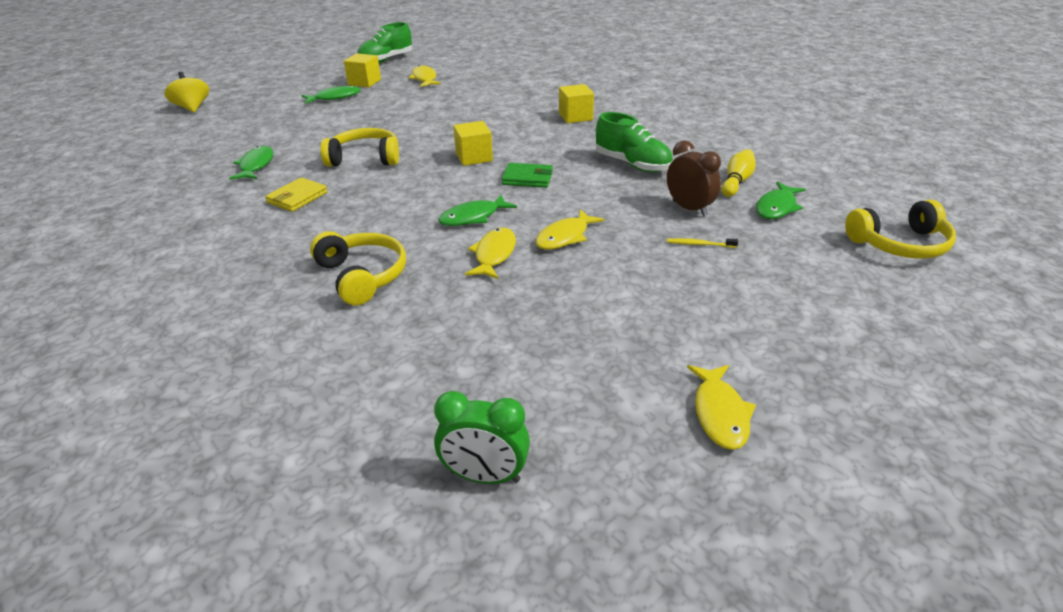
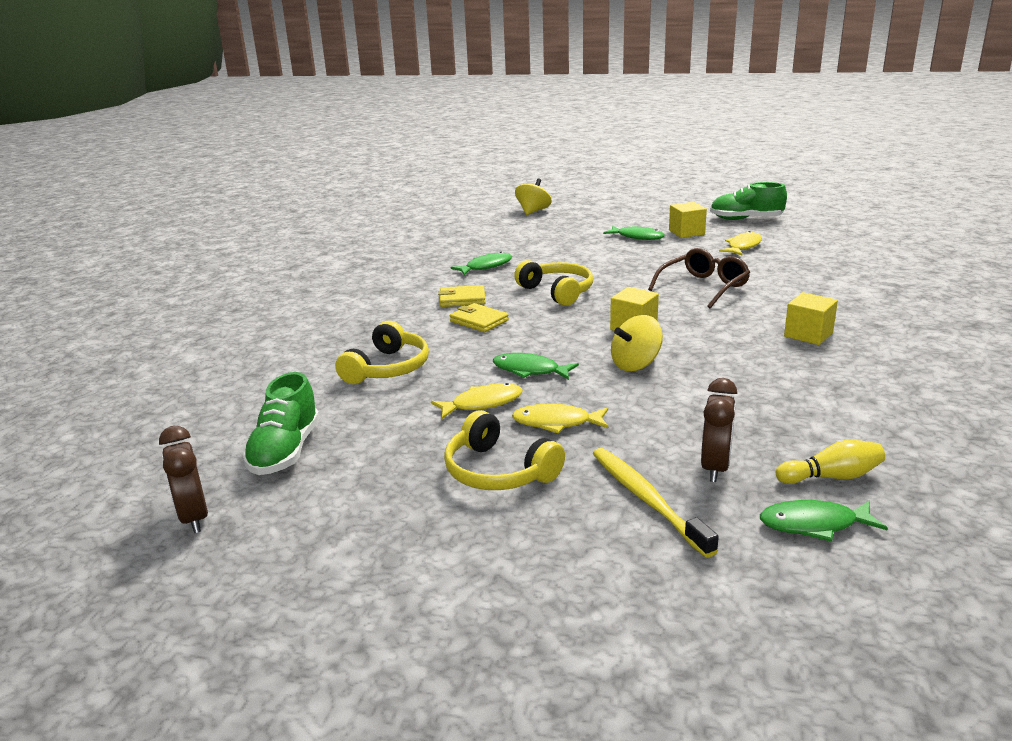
camera: 55 degrees right, 10 degrees down
green clock [434,391,530,484] -> brown clock [159,426,208,533]
green wallet [502,163,553,188] -> yellow spinning top [611,315,663,371]
green shoe [596,112,673,172] -> green shoe moved to [243,372,320,475]
yellow toothbrush [667,238,738,248] -> yellow toothbrush [593,448,719,558], size x2.16
yellow fish [687,365,756,450] -> none
yellow headphones [845,200,956,259] -> yellow headphones moved to [444,410,565,490]
none -> yellow wallet [450,303,509,332]
none -> brown glasses [648,248,750,308]

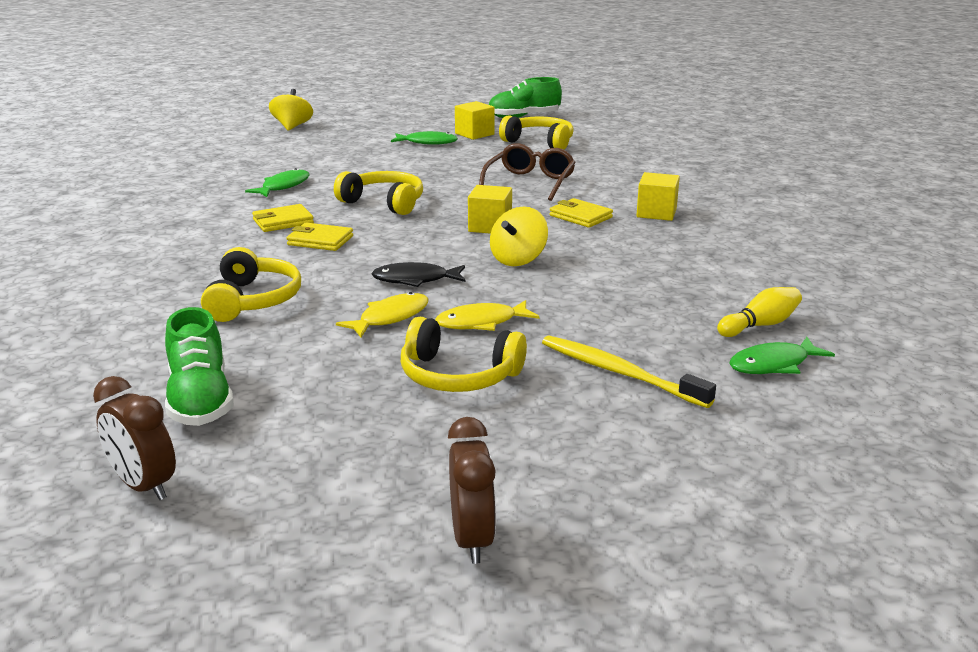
camera: 25 degrees left, 0 degrees up
green fish [493,353,579,380] -> black fish [371,262,466,287]
brown clock [701,378,737,482] -> brown clock moved to [448,417,496,564]
yellow fish [719,231,762,255] -> yellow headphones [499,115,574,150]
none -> yellow wallet [550,198,613,228]

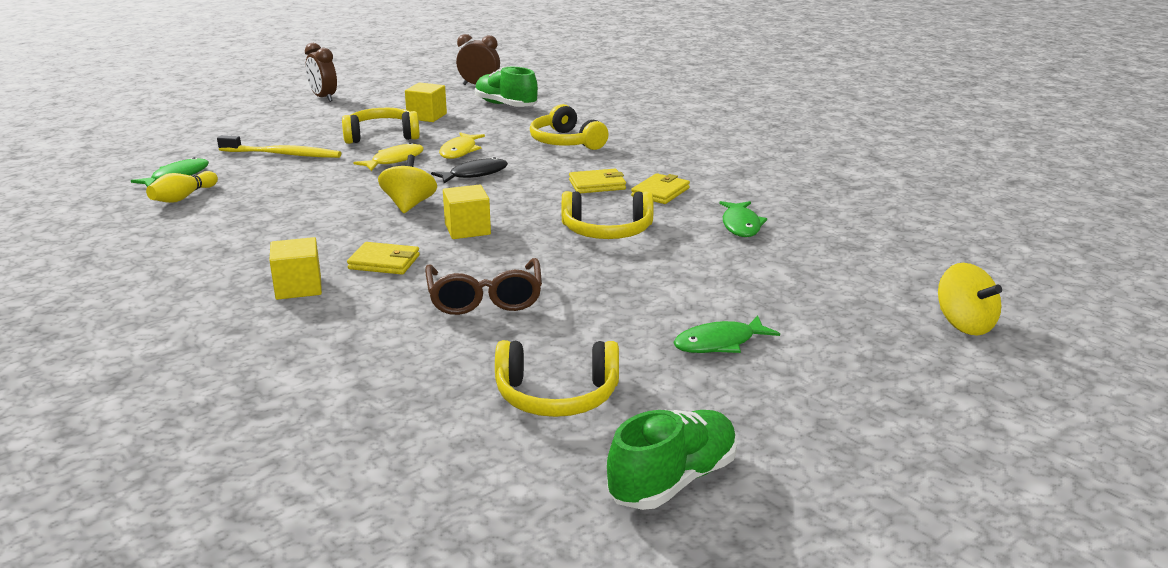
camera: 150 degrees right, 0 degrees up
yellow cube [455,101,495,140] -> yellow cube moved to [405,82,447,122]

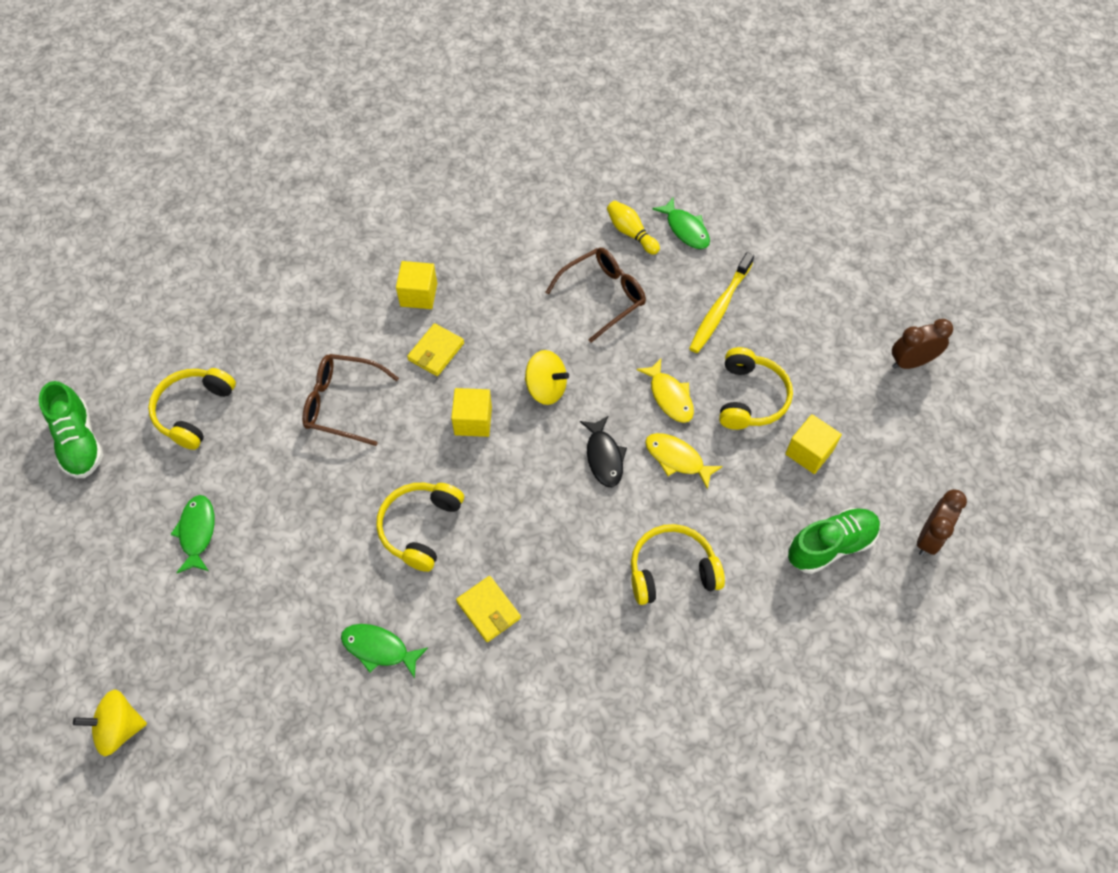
camera: 110 degrees right, 35 degrees up
yellow wallet [569,169,626,193] -> none
none -> brown glasses [545,248,646,343]

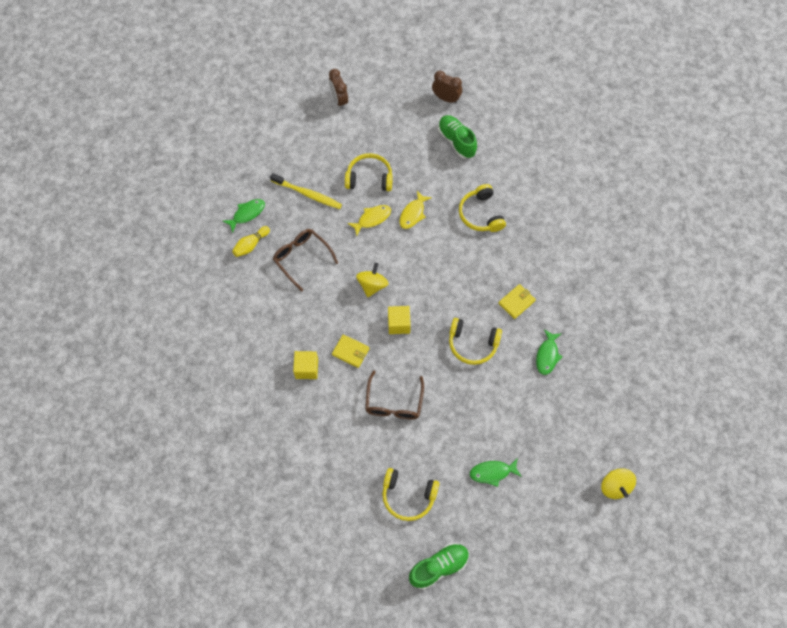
camera: 95 degrees left, 5 degrees up
black fish [580,416,627,487] -> none
yellow cube [785,414,842,474] -> none

